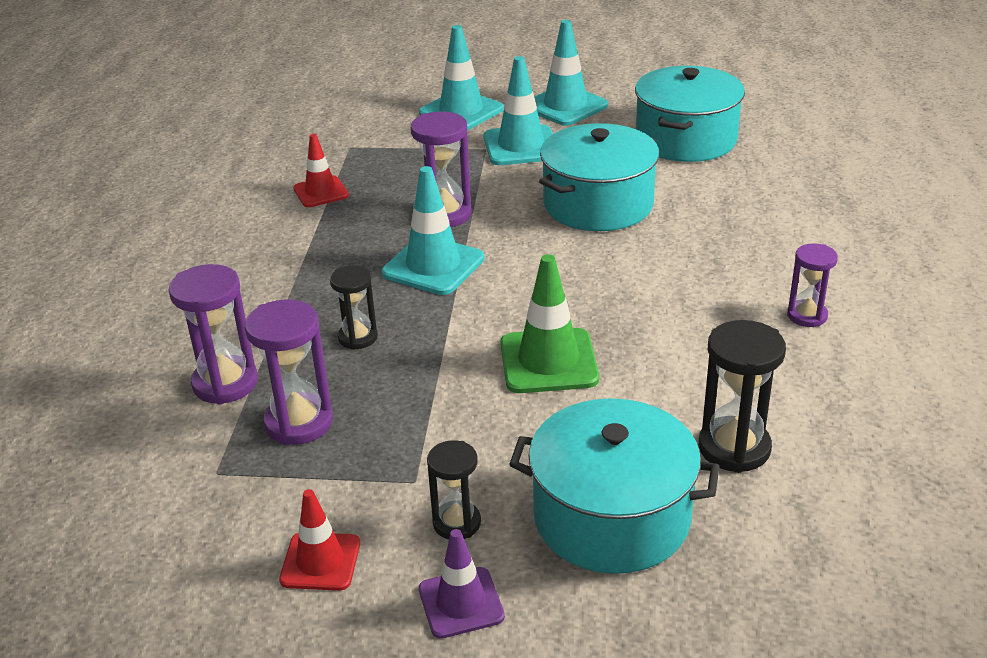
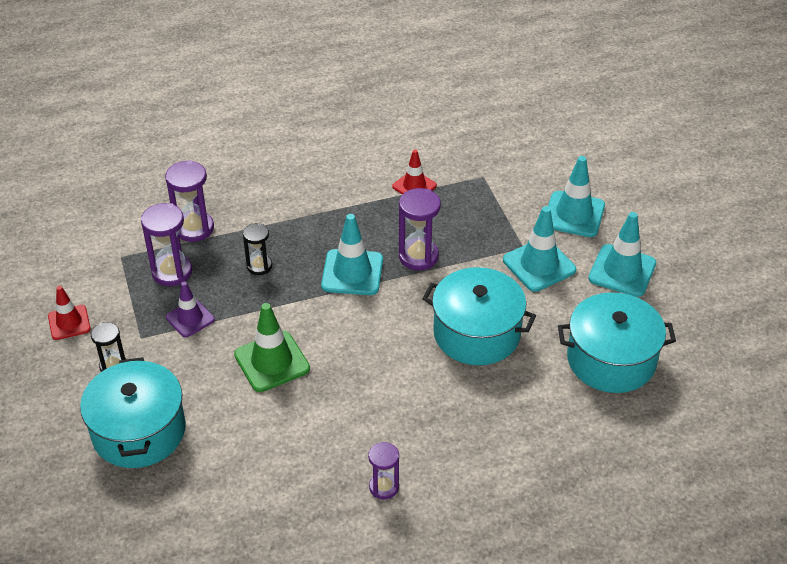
camera: 65 degrees right, 10 degrees up
purple traffic cone [419,529,505,639] -> purple traffic cone moved to [166,282,215,337]
black hourglass [699,320,786,473] -> none

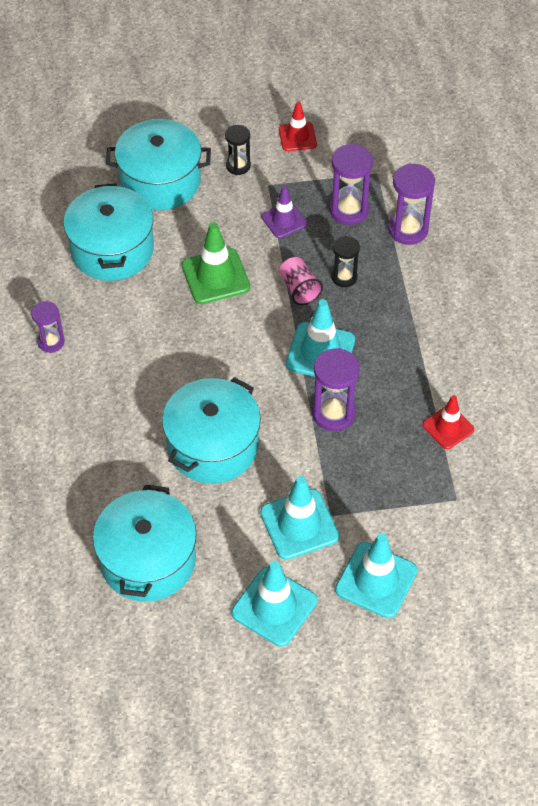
camera: 100 degrees right, 10 degrees up
none -> turquoise pot [63,183,154,281]
none -> pink cup [279,257,323,305]

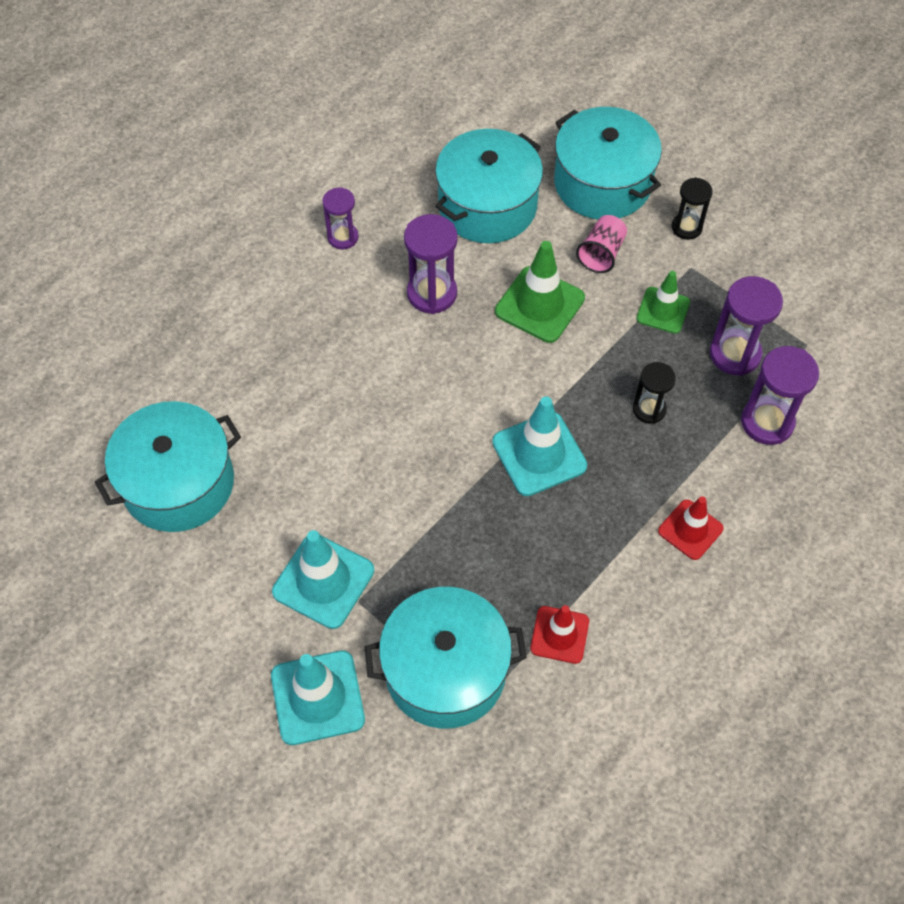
camera: 50 degrees right, 5 degrees up
turquoise pot [162,377,261,484] -> turquoise pot moved to [365,587,527,729]
turquoise traffic cone [231,561,317,647] -> none
purple traffic cone [261,186,307,238] -> green traffic cone [636,271,690,334]
red traffic cone [279,102,317,151] -> red traffic cone moved to [658,496,724,560]
pink cup [279,257,323,305] -> pink cup moved to [576,215,627,273]
purple hourglass [312,348,360,431] -> purple hourglass moved to [404,214,458,314]

